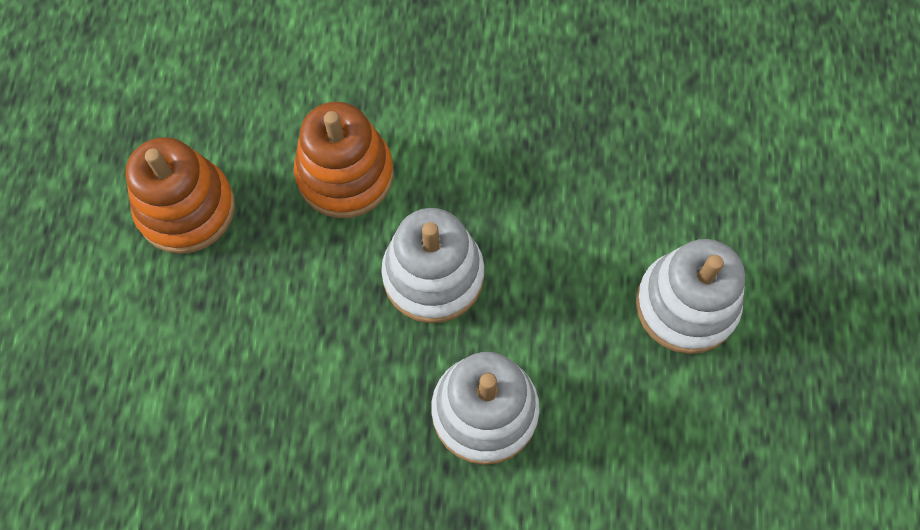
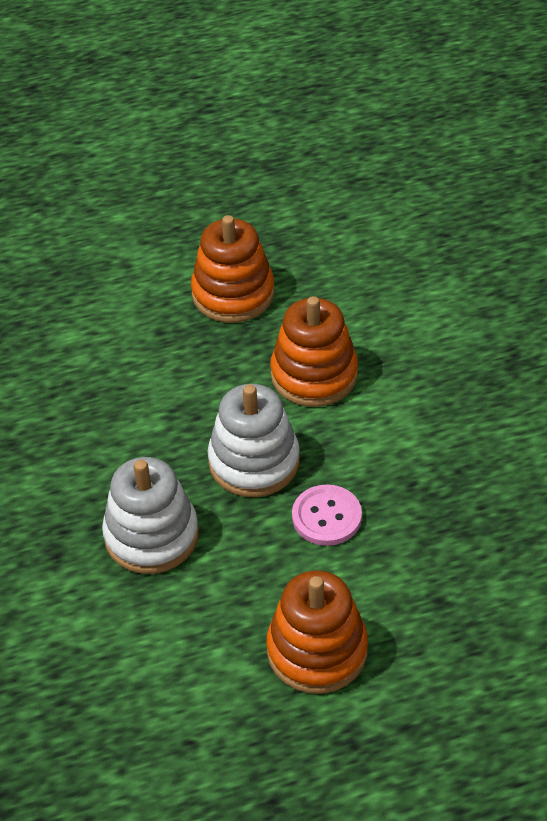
camera: 70 degrees right, 20 degrees down
white stacking toy [636,239,745,354] -> orange stacking toy [267,570,368,694]
none -> pink button [292,485,362,546]

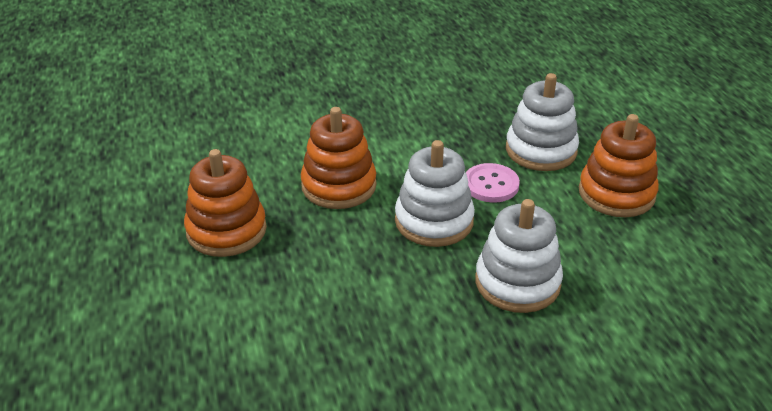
camera: 90 degrees left, 10 degrees down
none -> white stacking toy [506,73,579,171]

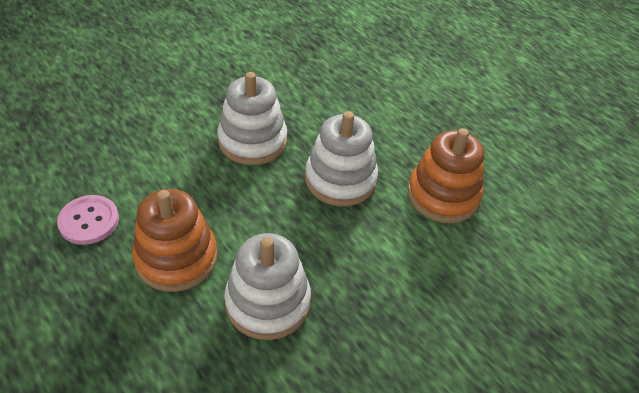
camera: 155 degrees right, 10 degrees up
orange stacking toy [184,149,267,257] -> none
pink button [466,163,520,202] -> pink button moved to [57,195,119,245]

